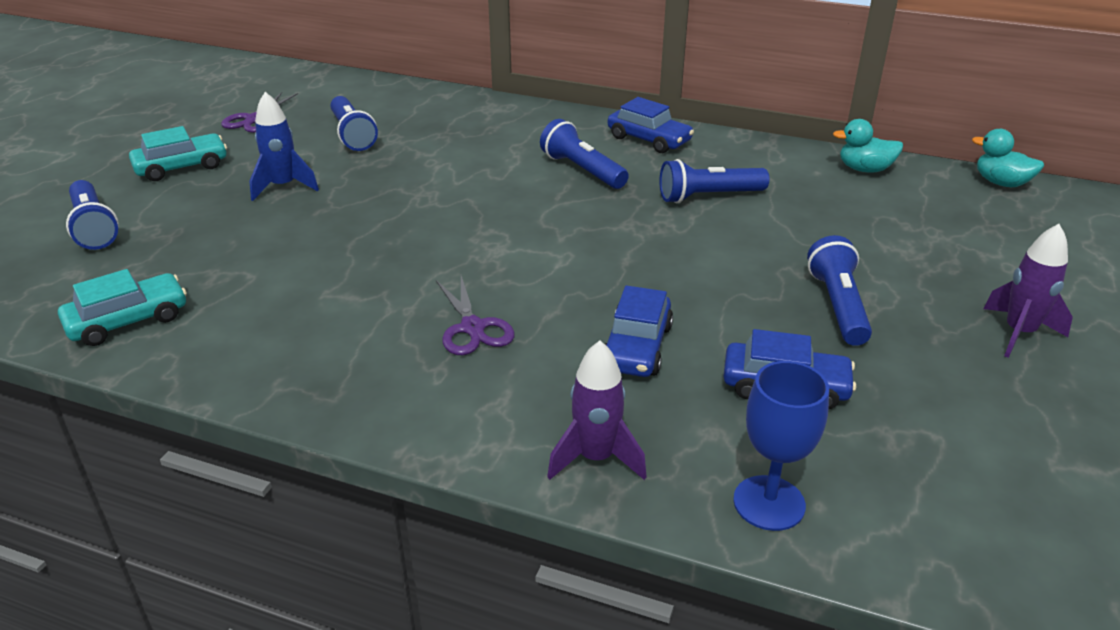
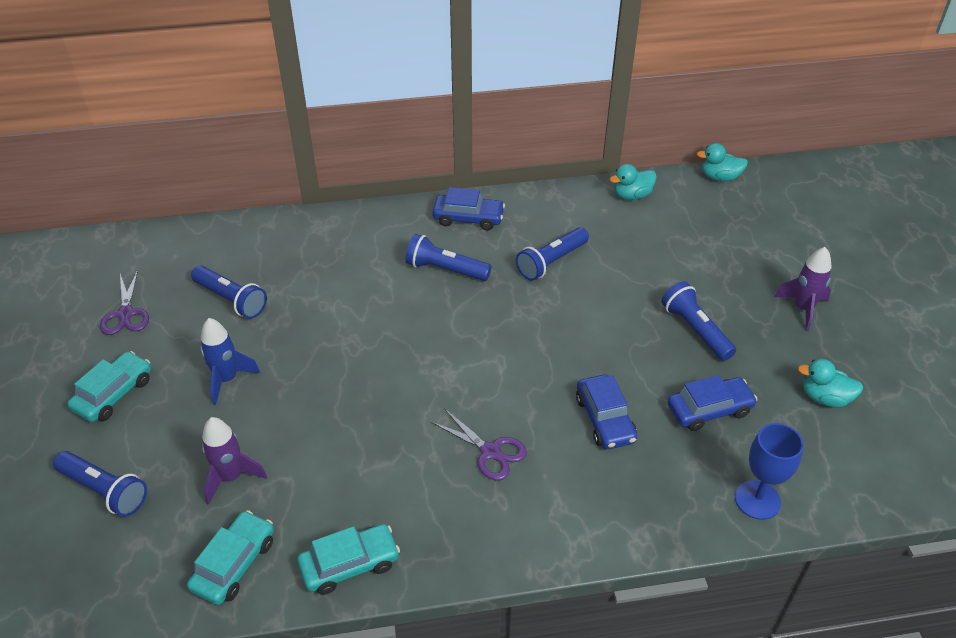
camera: 30 degrees left, 10 degrees up
purple rocket [547,340,647,480] -> purple rocket moved to [202,417,267,505]
none -> turquoise car [297,524,400,595]
none -> turquoise duck [798,359,863,408]

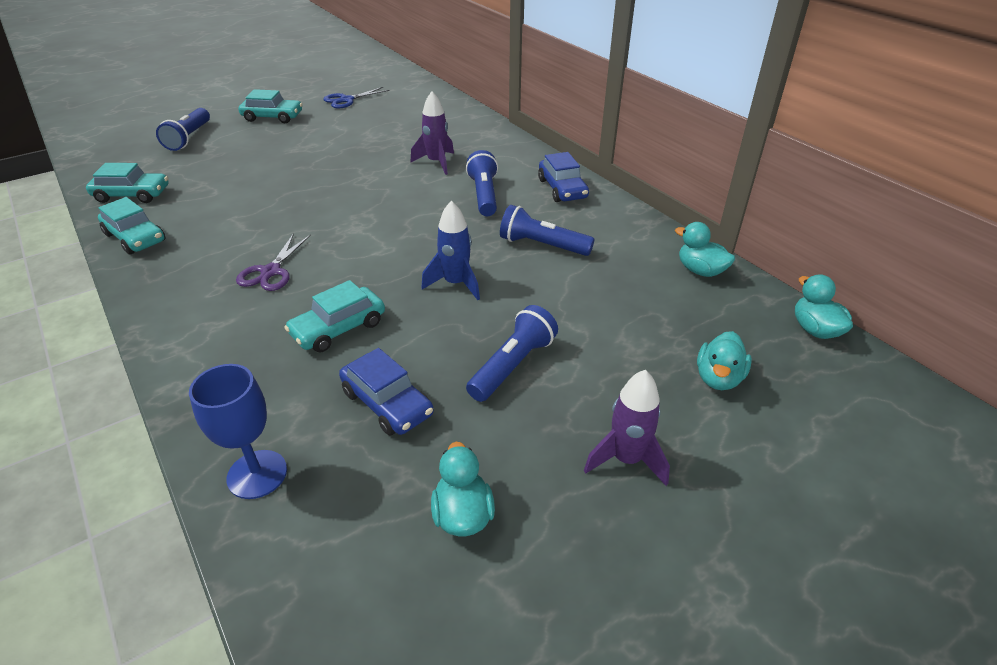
camera: 65 degrees right, 5 degrees down
purple scissors [100,270,149,335] -> blue scissors [323,87,389,108]
blue flashlight [191,266,267,319] -> none
blue rocket [200,318,260,405] -> blue rocket moved to [421,201,480,300]
purple rocket [202,417,267,505] -> purple rocket moved to [410,91,454,175]
blue car [576,375,637,449] -> turquoise car [284,280,385,352]
none -> turquoise duck [697,331,752,390]

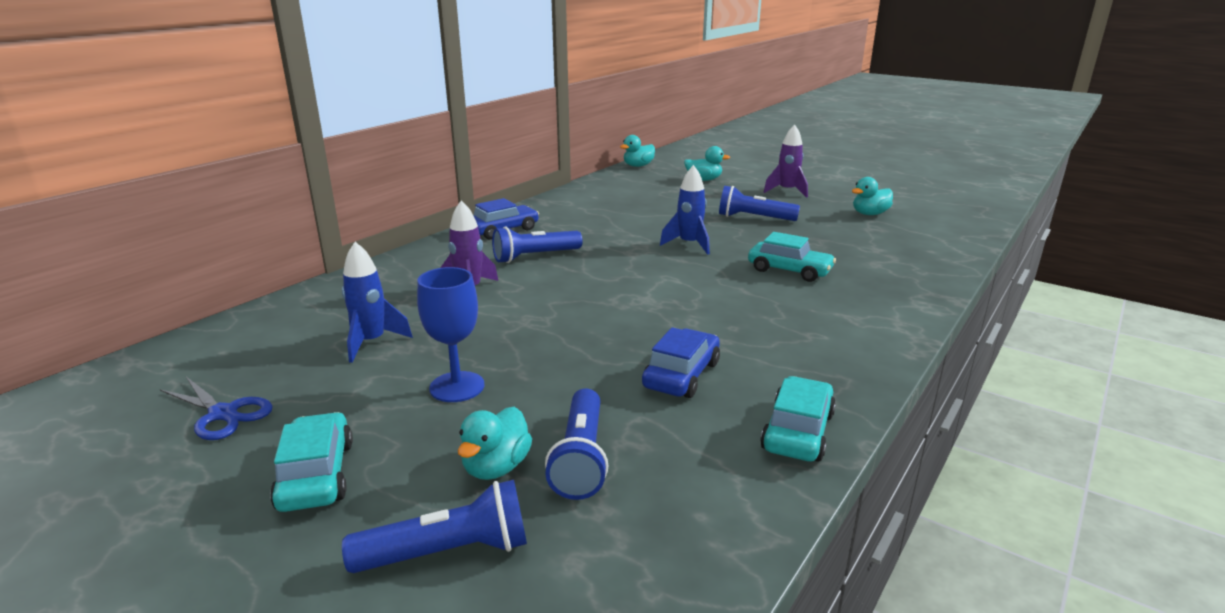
camera: 110 degrees left, 15 degrees down
turquoise car [86,163,168,203] -> none
blue goblet [189,364,287,499] -> blue goblet moved to [417,267,485,402]
purple scissors [236,233,311,291] -> none
blue car [339,348,434,436] -> blue car moved to [642,327,720,398]
blue flashlight [500,205,594,256] -> blue flashlight moved to [545,388,608,500]
turquoise duck [675,222,735,277] -> turquoise duck moved to [458,407,532,480]
none -> blue rocket [342,242,413,363]

